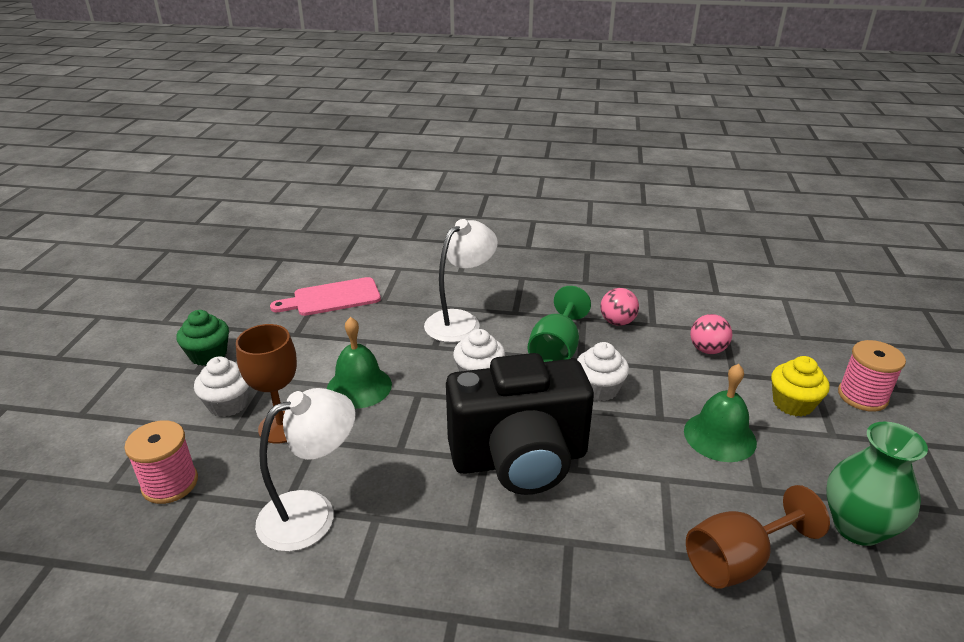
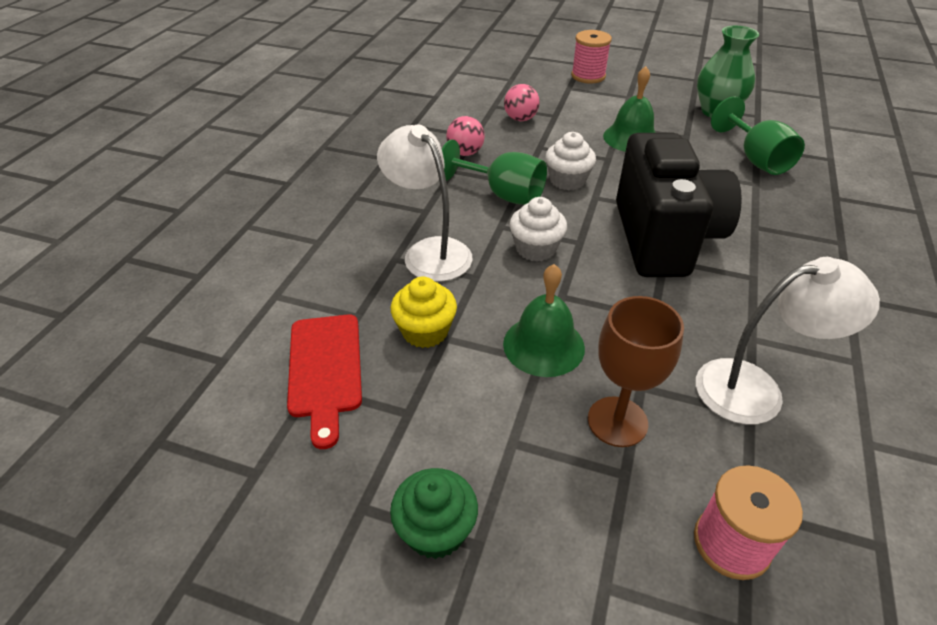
camera: 80 degrees left, 10 degrees up
white cupcake [194,356,250,417] -> none
white lamp [255,388,356,552] -> white lamp turned 105 degrees clockwise [696,257,880,425]
pink cutting board [270,277,381,316] -> red cutting board [287,315,362,449]
brown goblet [686,485,830,589] -> green goblet [711,96,805,175]
yellow cupcake [771,356,829,416] -> yellow cupcake moved to [391,277,457,348]

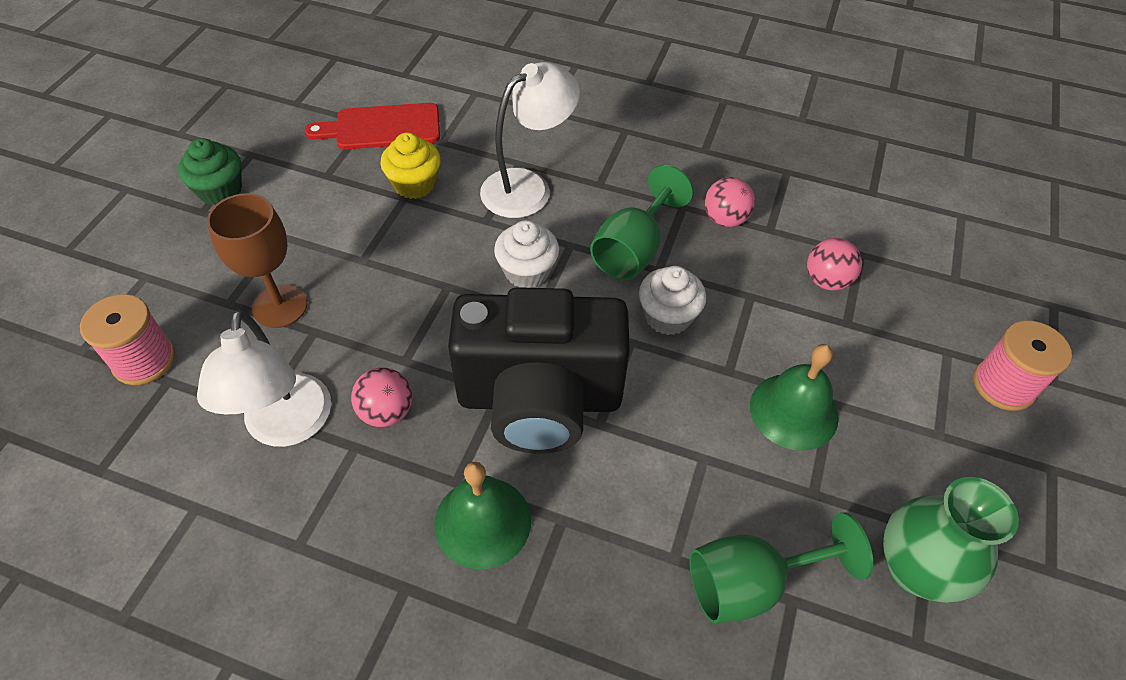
camera: 90 degrees right, 10 degrees up
green bell [503,264,585,377] -> green bell moved to [434,462,531,569]
none -> pink ball [351,367,412,427]

